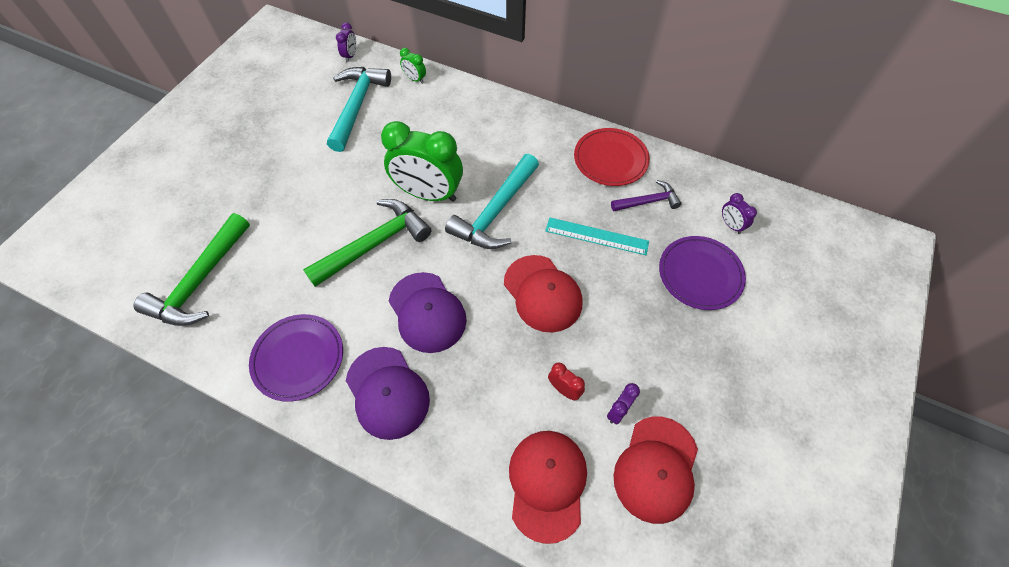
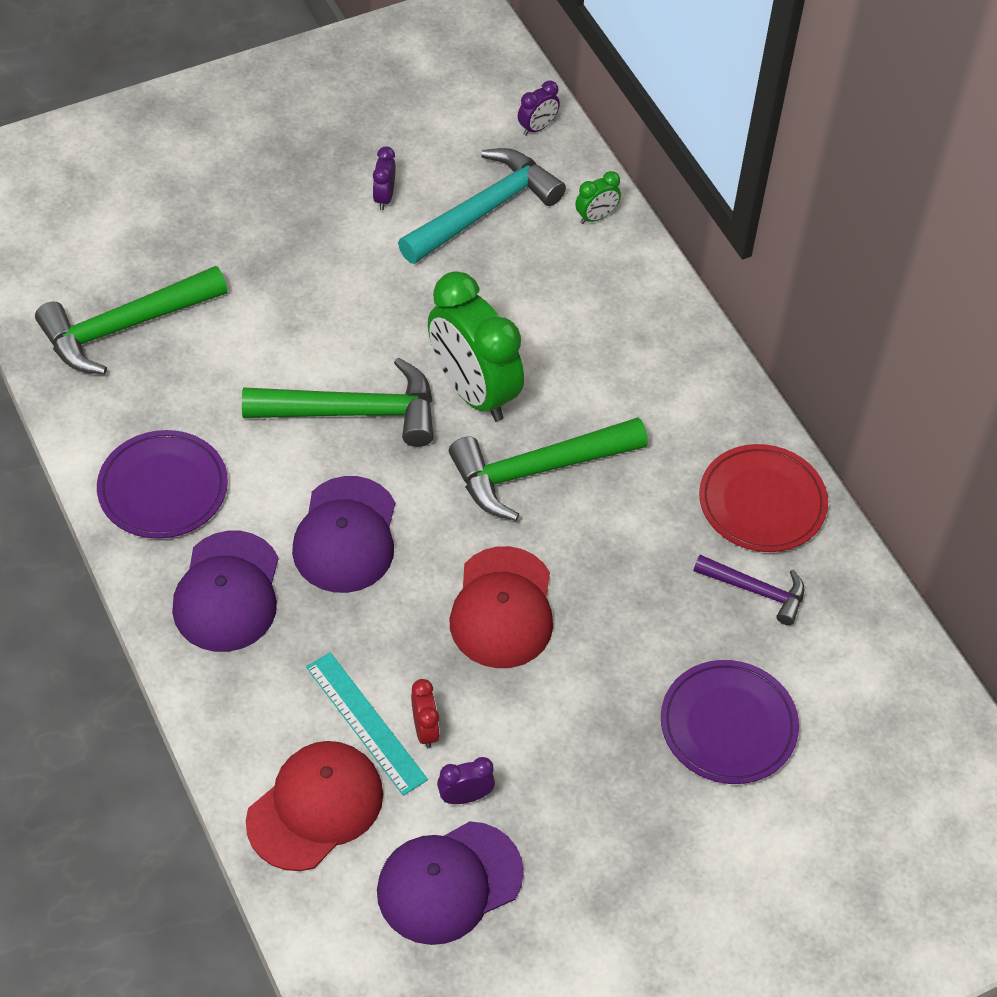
camera: 35 degrees right, 5 degrees down
green clock [400,48,426,84] -> green clock turned 105 degrees counterclockwise [575,171,621,224]
turquoise hammer [445,154,539,249] -> green hammer [449,417,648,521]
turquoise ruler [545,217,649,255] -> turquoise ruler moved to [306,652,428,796]
red cap [613,416,698,524] -> purple cap [377,821,524,945]
purple clock [722,193,757,234] -> purple clock moved to [373,147,396,210]

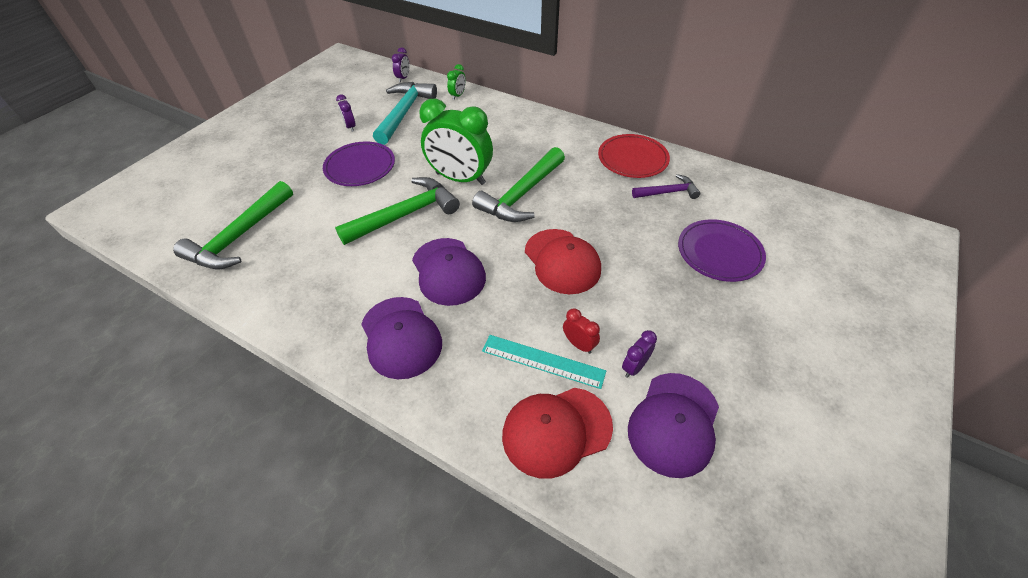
camera: 30 degrees left, 5 degrees down
purple plate [97,430,228,539] -> purple plate moved to [323,141,395,186]
red cap [246,741,383,871] -> red cap turned 120 degrees counterclockwise [502,388,613,479]

